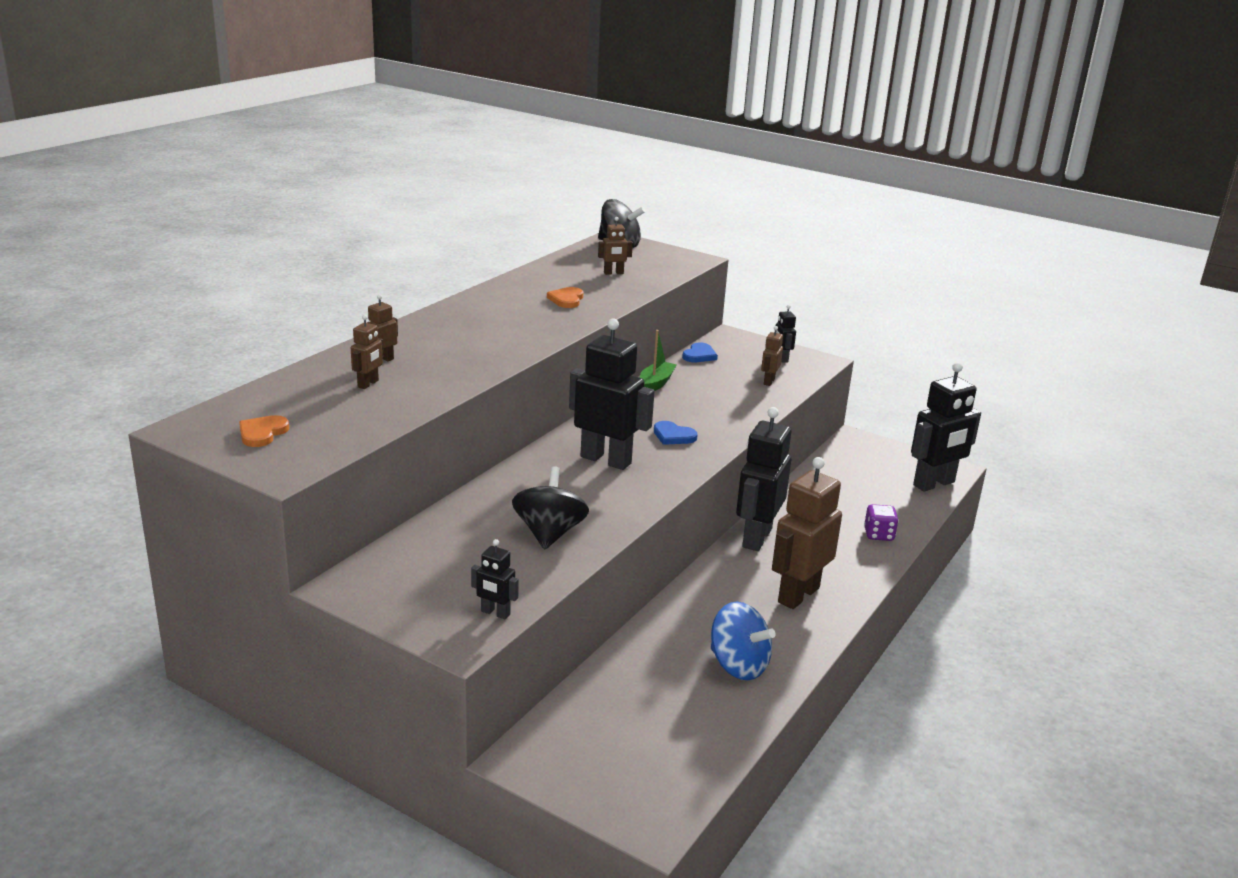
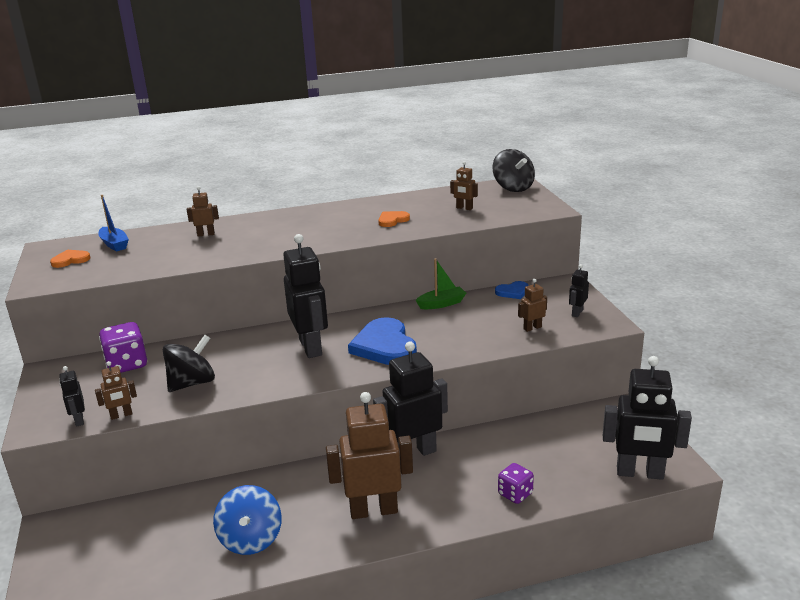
camera: 45 degrees right, 0 degrees up
brown robot [351,315,383,389] -> brown robot moved to [95,361,137,420]
blue heart [654,421,698,445] -> blue heart [348,317,417,365], size x1.99
none -> blue boat [98,195,129,252]
none -> purple dice [99,322,147,373]

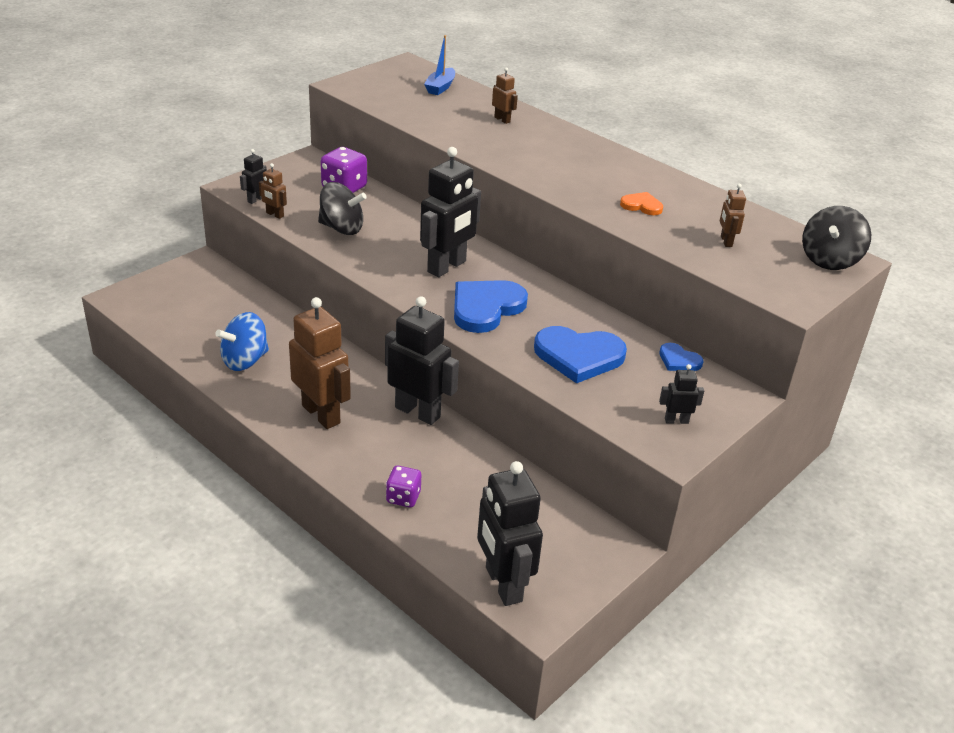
camera: 55 degrees right, 10 degrees up
orange heart [50,250,90,268] -> none
green boat [415,258,466,309] -> none
brown robot [518,279,547,332] -> none
none -> blue heart [534,326,627,384]

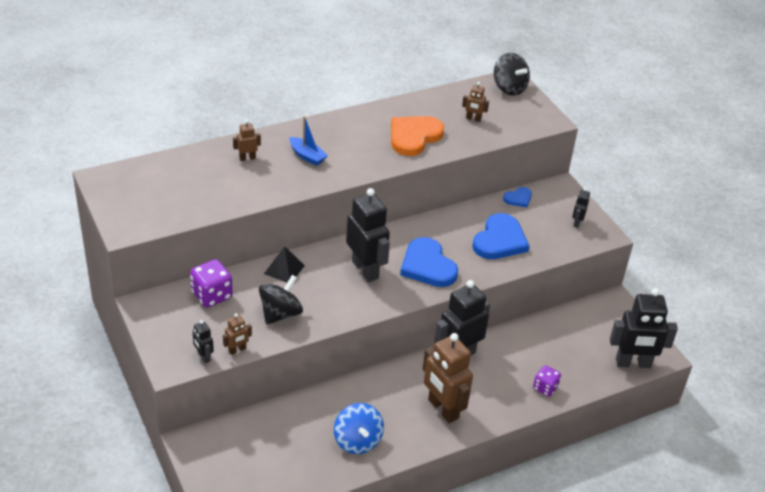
camera: 70 degrees left, 5 degrees up
brown robot [289,297,351,429] -> brown robot turned 105 degrees counterclockwise [423,333,473,423]
blue boat [424,35,455,95] -> blue boat moved to [289,116,328,166]
orange heart [620,192,663,215] -> orange heart [391,116,444,156], size x1.99
none -> black pyramid [264,246,305,283]

